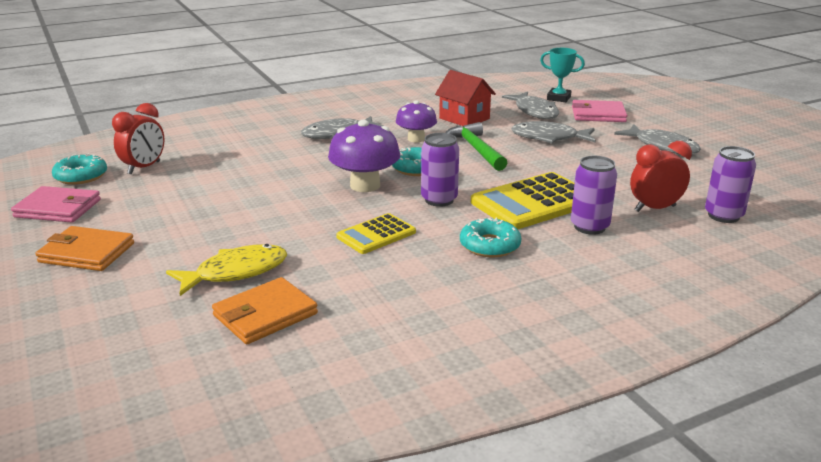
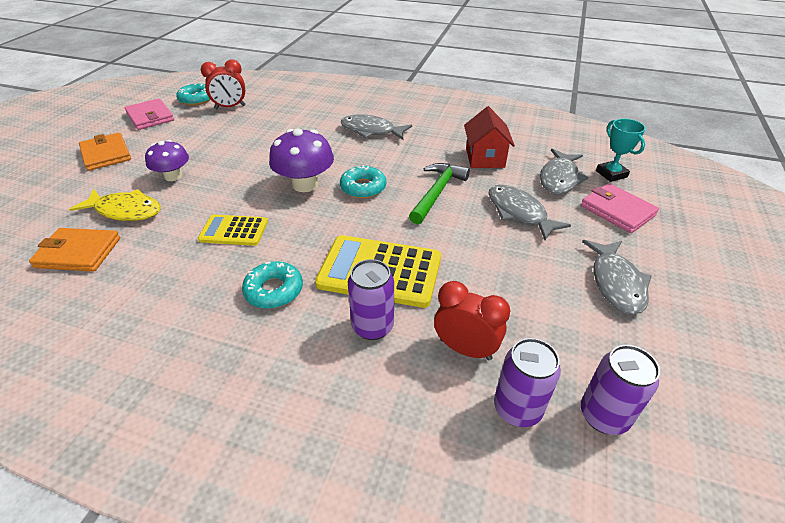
camera: 45 degrees right, 15 degrees up
purple mushroom [396,100,437,142] -> purple mushroom moved to [145,140,189,181]
purple can [421,133,459,207] -> purple can moved to [581,345,660,435]

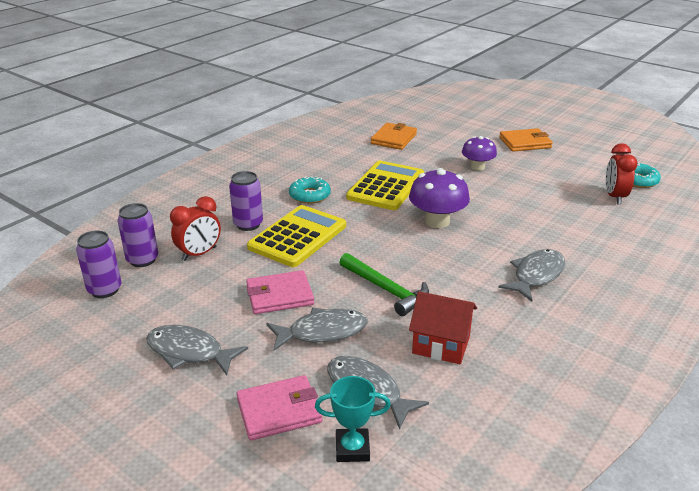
camera: 110 degrees right, 10 degrees down
yellow fish [69,189,161,221] -> none
pink wallet [125,98,174,130] -> pink wallet moved to [246,270,314,314]
yellow calculator [198,215,268,246] -> yellow calculator [346,161,424,210], size x1.72
turquoise donut [340,165,386,198] -> none

